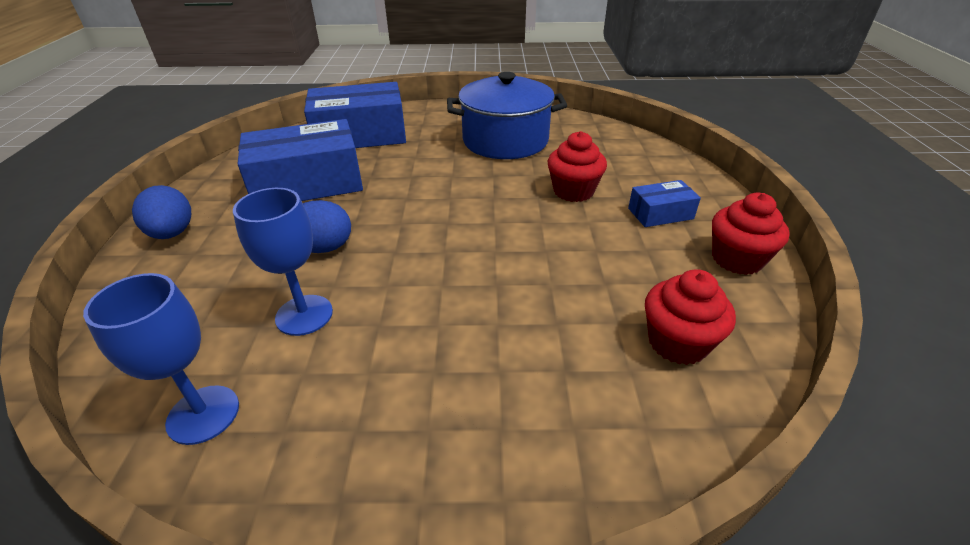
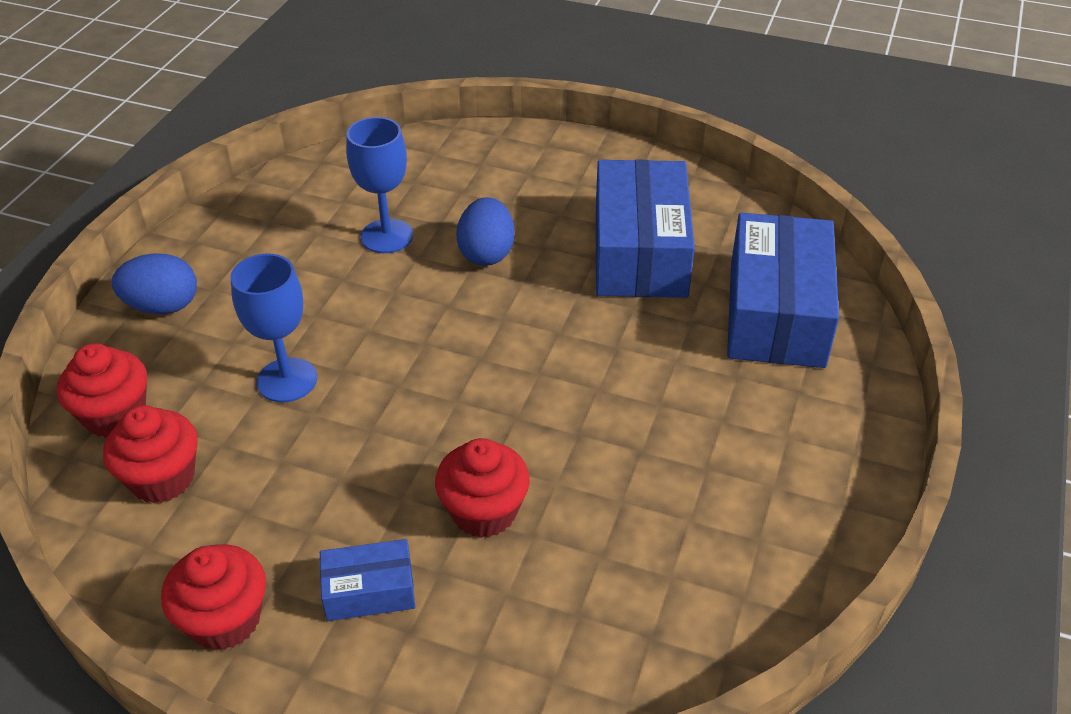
camera: 110 degrees right, 5 degrees up
blue goblet [83,273,239,445] -> blue goblet moved to [230,253,317,402]
blue egg [132,185,191,239] -> blue egg moved to [112,253,197,314]
blue pot [447,72,567,159] -> none
blue box [628,180,701,227] -> blue box turned 75 degrees clockwise [320,539,415,621]
none -> red cupcake [57,343,147,438]

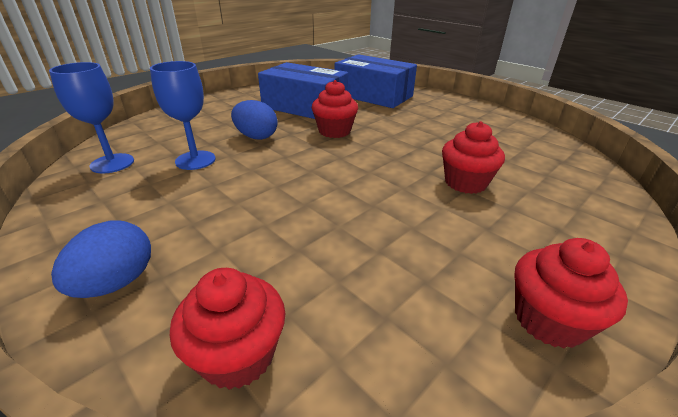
camera: 65 degrees left, 10 degrees down
red cupcake [103,405,198,503] -> red cupcake moved to [312,80,358,138]
blue goblet [230,253,317,402] -> blue goblet moved to [49,62,134,173]
blue box [320,539,415,621] -> none

